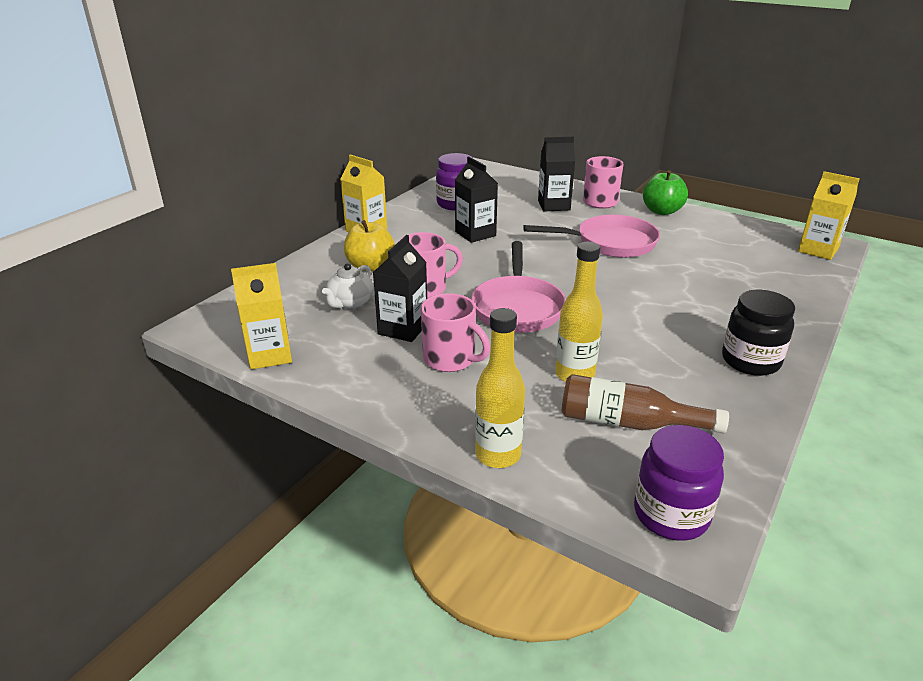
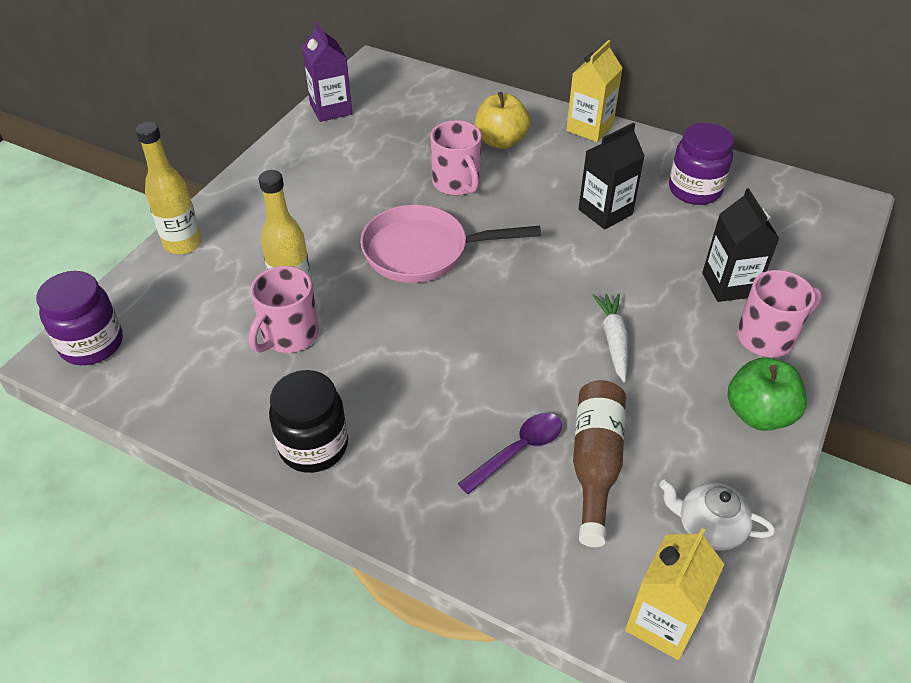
camera: 85 degrees right, 15 degrees up
yellow carton [231,263,292,369] -> purple carton [302,21,352,122]
white teapot [322,263,373,309] -> white teapot moved to [659,480,775,551]
black carton [373,235,427,342] -> none
pink mug [421,293,490,372] -> pink mug moved to [248,266,319,353]
pink pan [523,215,660,258] -> white carrot [593,293,628,382]
brown bottle [561,374,729,434] -> brown bottle moved to [573,380,626,547]
none -> purple spoon [458,413,562,494]

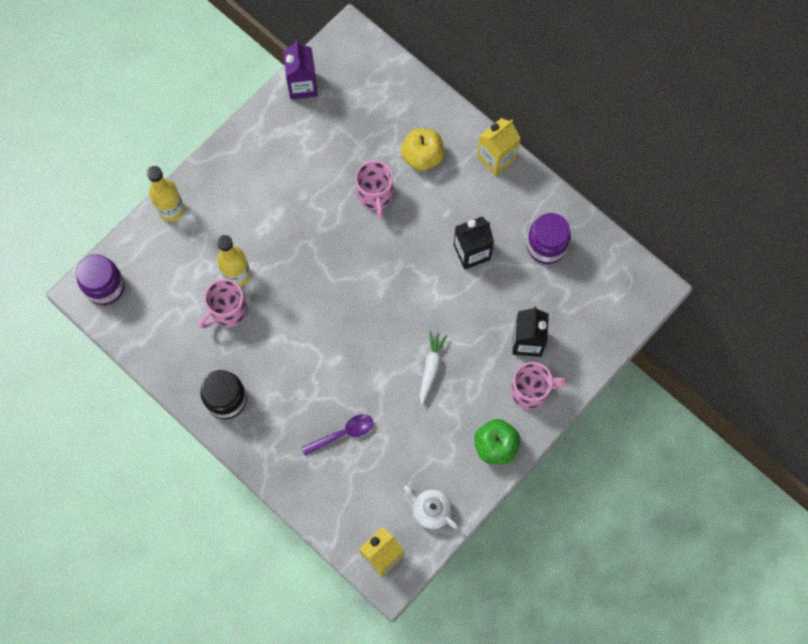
camera: 15 degrees right, 25 degrees up
pink pan [360,205,541,283] -> none
brown bottle [573,380,626,547] -> none

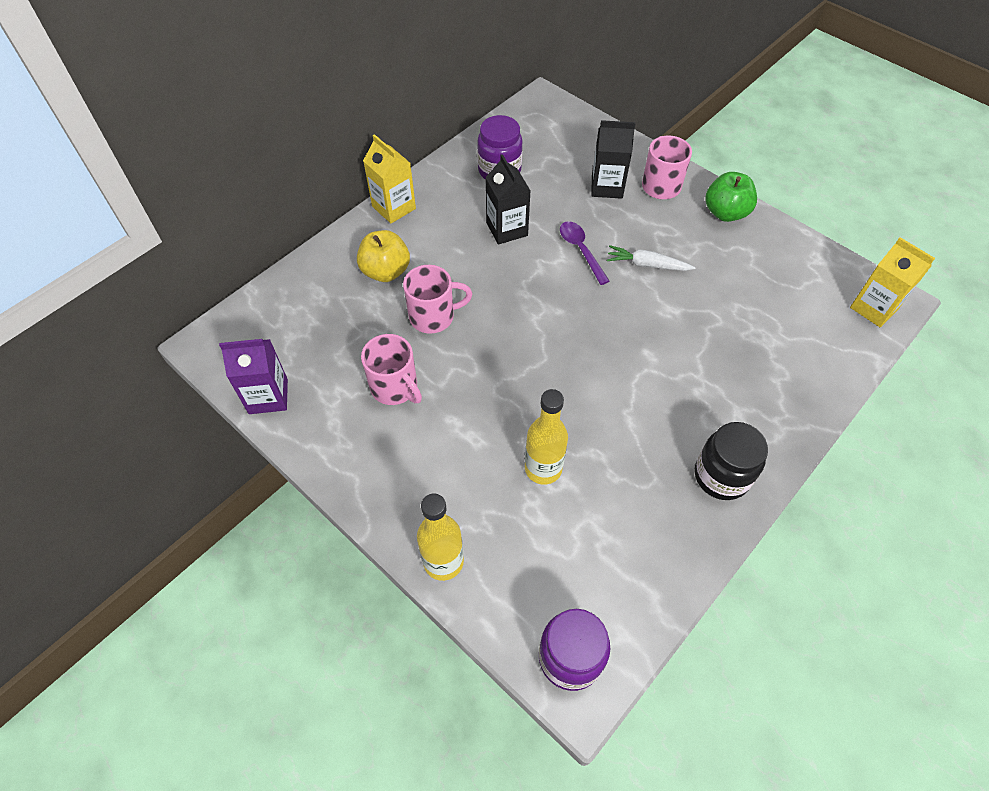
camera: 90 degrees left, 15 degrees down
pink mug [199,279,247,329] -> pink mug moved to [361,334,422,405]
purple spoon [301,414,373,456] -> purple spoon moved to [560,221,610,285]
white teapot [404,485,459,529] -> none

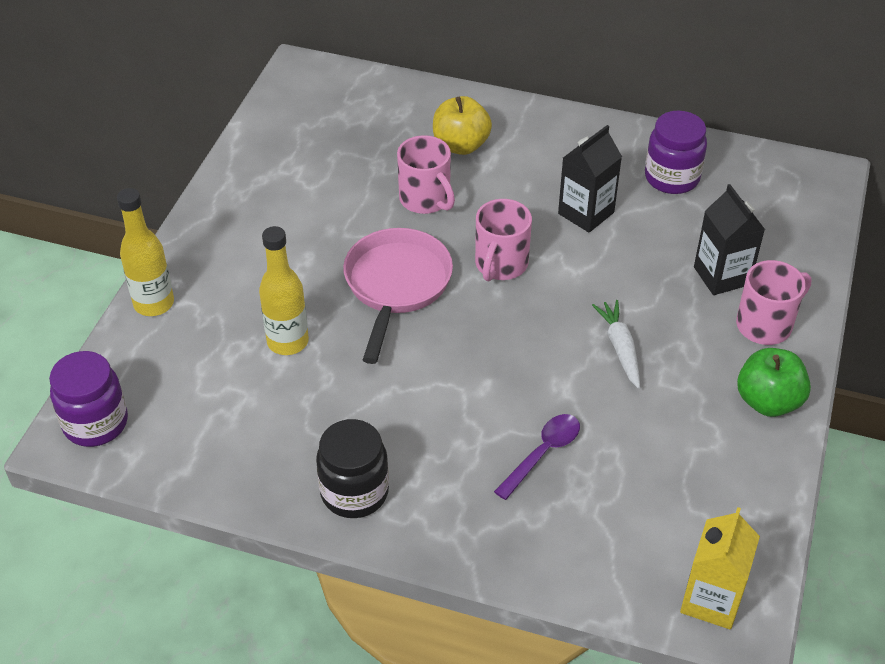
camera: 65 degrees right, 10 degrees down
purple carton [219,339,288,414] -> none
pink mug [361,334,422,405] -> pink mug moved to [475,199,532,281]
yellow carton [363,134,416,223] -> none
purple spoon [560,221,610,285] -> purple spoon moved to [494,414,580,500]
none -> pink pan [343,228,453,364]

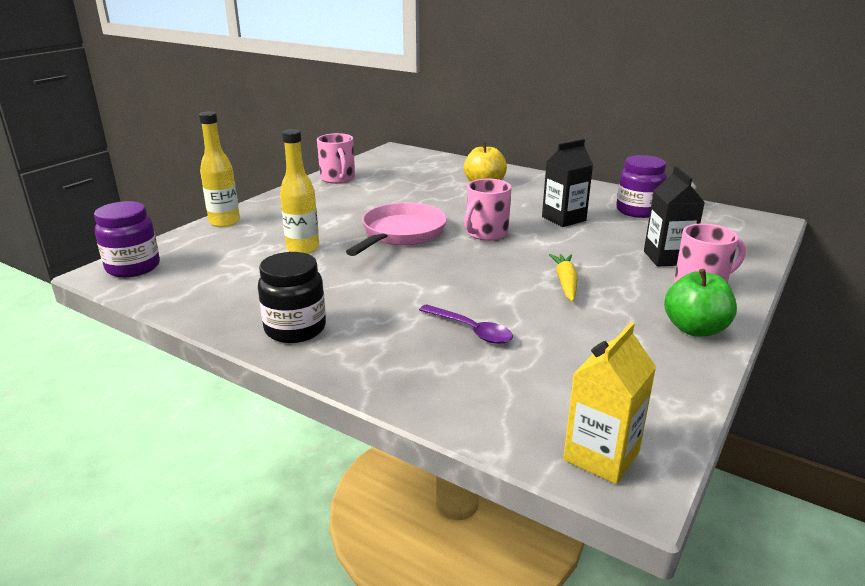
camera: 15 degrees right, 20 degrees down
pink mug [397,135,455,214] -> pink mug moved to [317,133,355,184]
purple spoon [494,414,580,500] -> purple spoon turned 75 degrees clockwise [419,304,513,344]
white carrot [592,300,640,389] -> yellow carrot [549,254,578,302]

